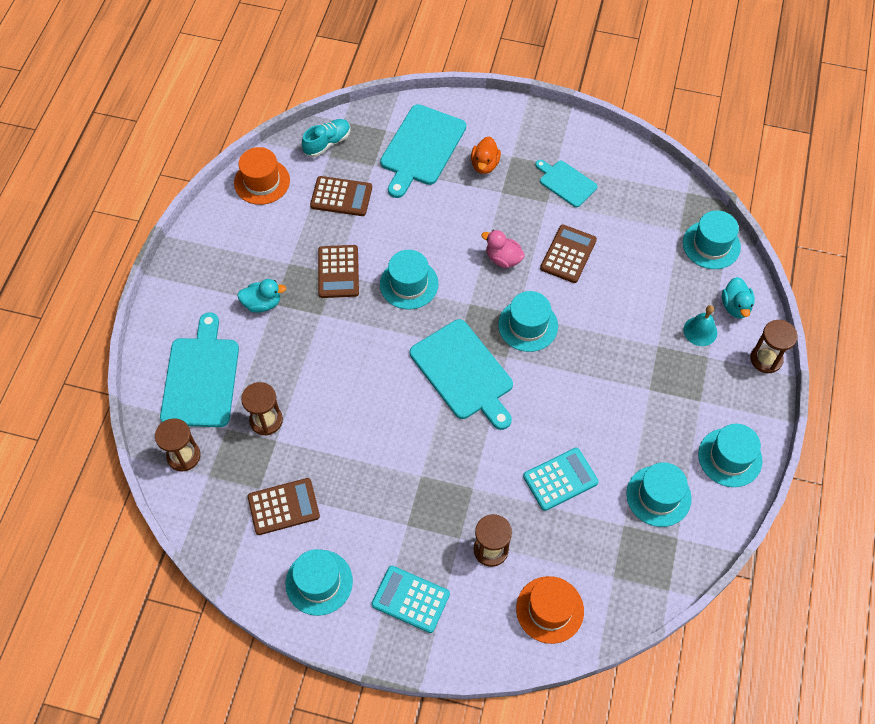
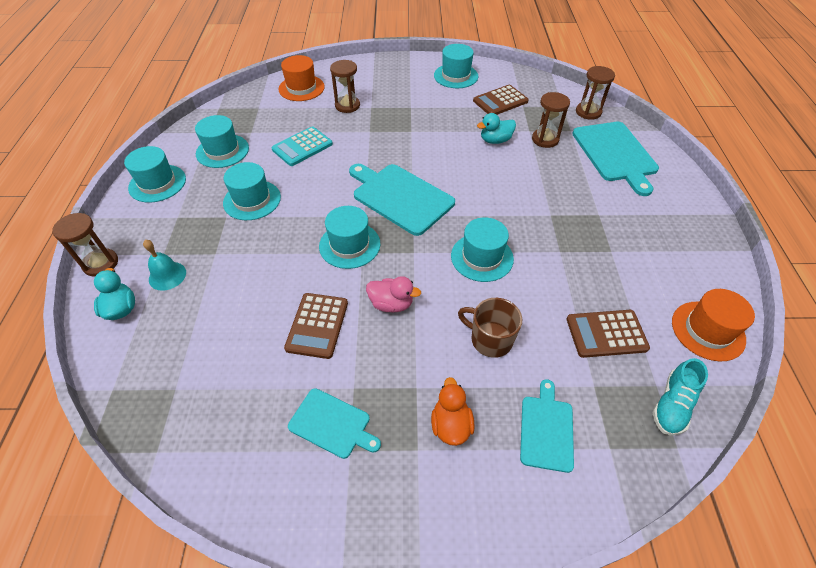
camera: 165 degrees right, 10 degrees down
turquoise duck [237,279,286,313] -> turquoise duck moved to [477,113,516,144]
brown calculator [318,245,359,298] -> none
turquoise calculator [371,566,450,633] -> none
turquoise cutting board [380,104,466,198] -> turquoise cutting board [520,379,574,473], size x0.57
turquoise hat [683,210,741,269] -> turquoise hat moved to [223,162,281,220]
none -> brown mug [458,298,522,358]

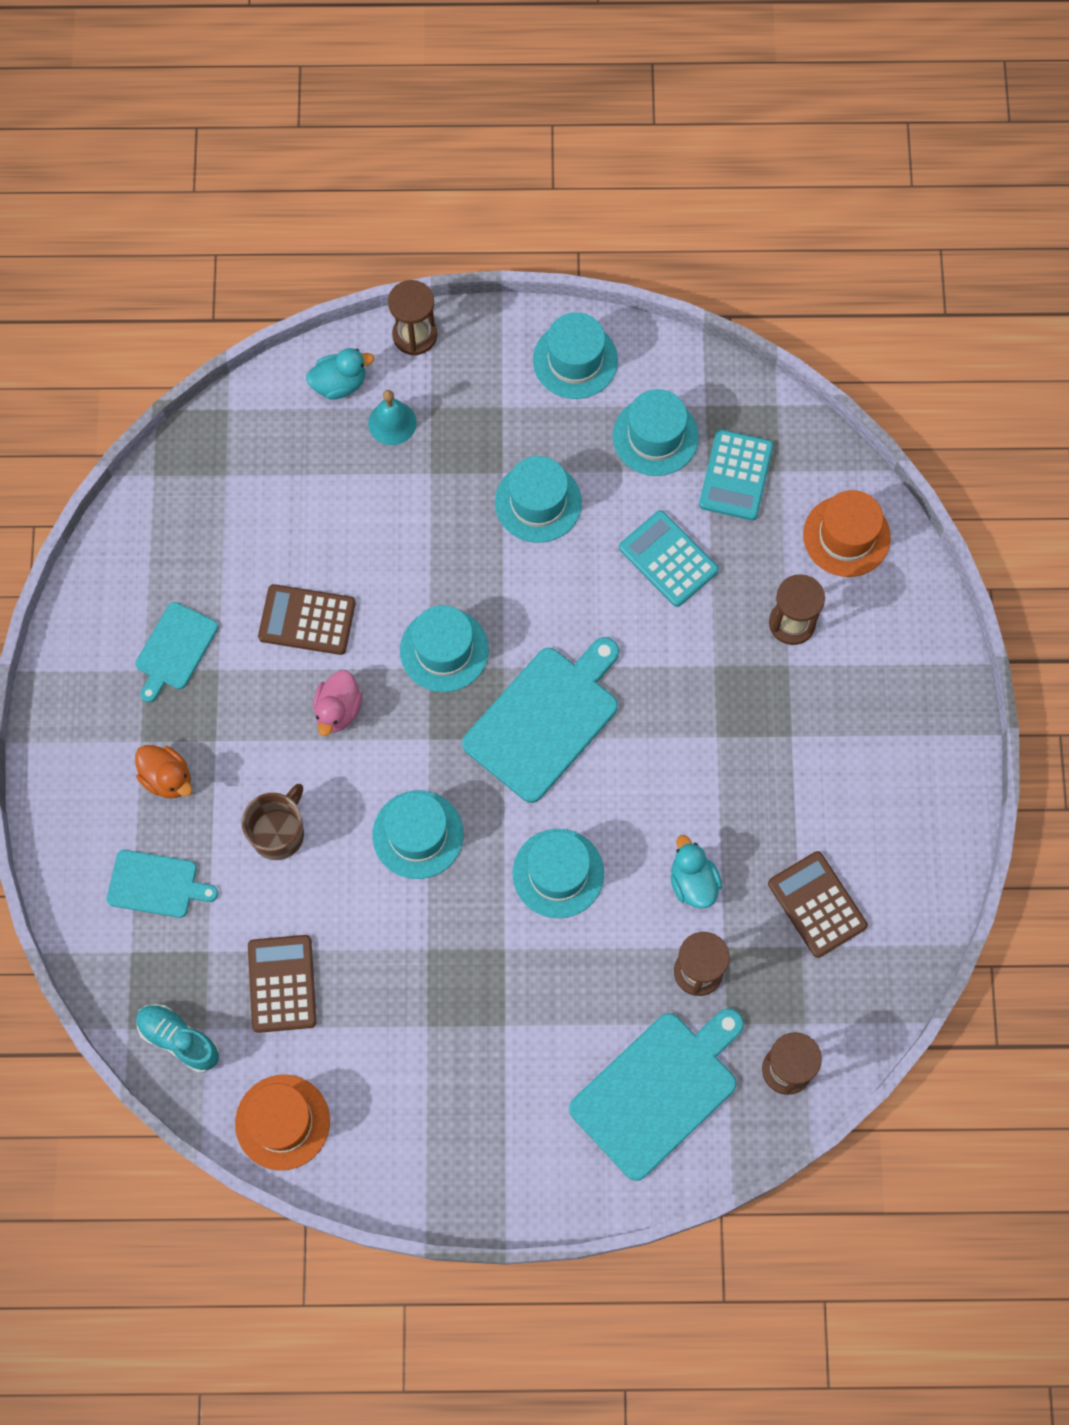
camera: 90 degrees right, 20 degrees up
orange duck [431,377,475,446] -> orange duck turned 45 degrees clockwise [135,745,192,799]
turquoise hat [434,44,478,88] -> turquoise hat moved to [512,829,604,918]
turquoise cutting board [572,122,659,196] -> turquoise cutting board turned 150 degrees clockwise [569,1008,744,1181]
none -> turquoise calculator [699,429,774,520]

